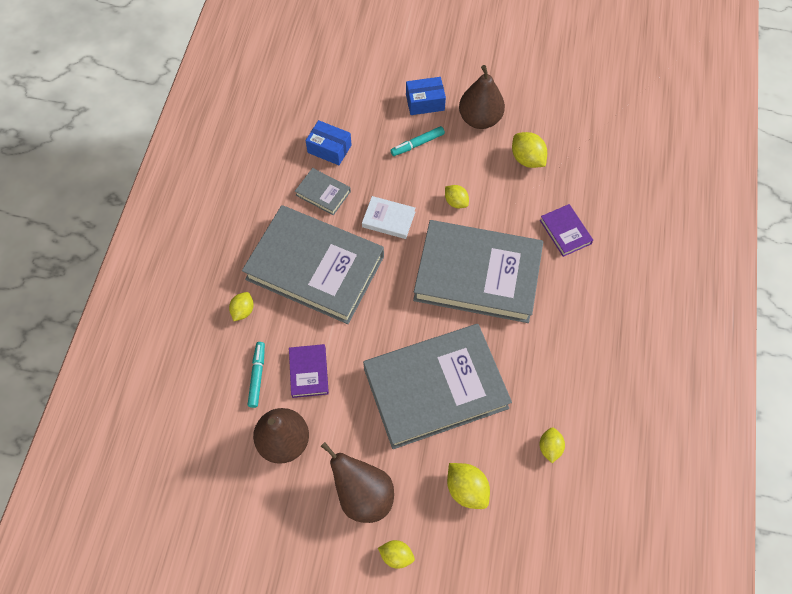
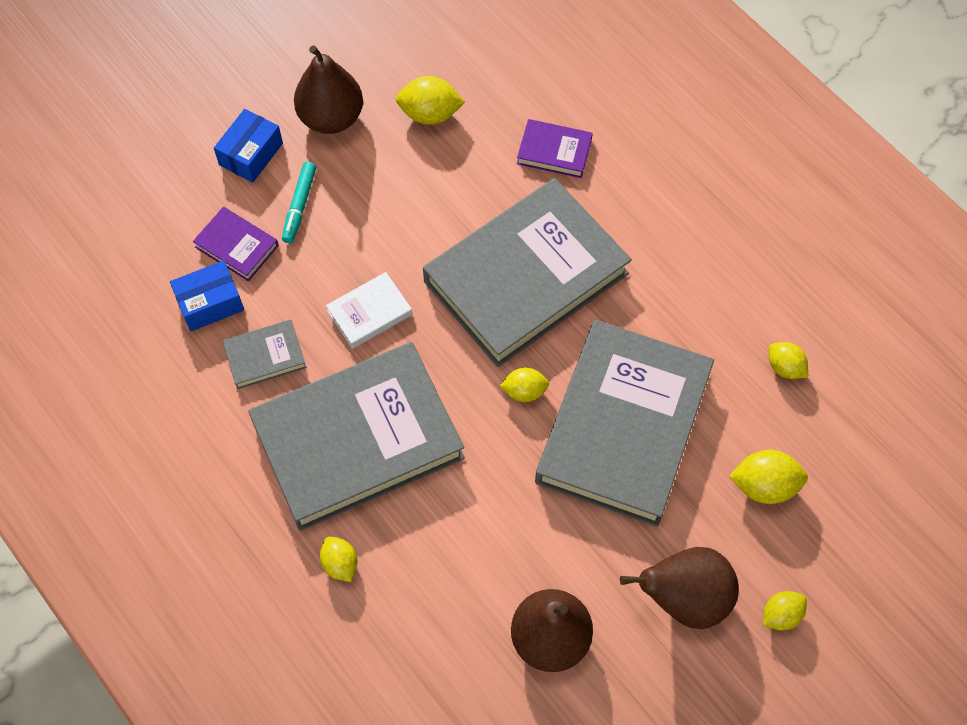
camera: 50 degrees left, 0 degrees up
turquoise marker [248,342,265,408] -> none
purple book [289,344,329,398] -> purple book moved to [193,207,279,281]
yellow lemon [445,185,469,208] -> yellow lemon moved to [500,367,549,402]

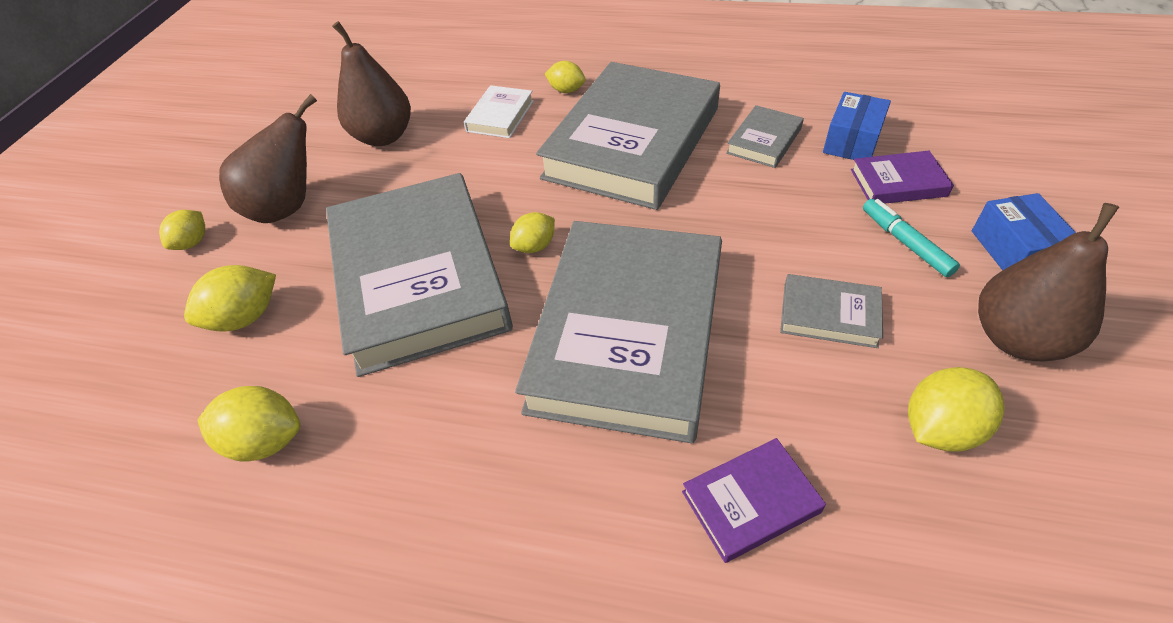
camera: 145 degrees right, 15 degrees down
white book [326,272,412,349] -> white book moved to [464,85,534,138]
yellow lemon [769,342,808,379] -> yellow lemon [198,386,300,462], size x1.52
none -> grey book [780,274,883,348]

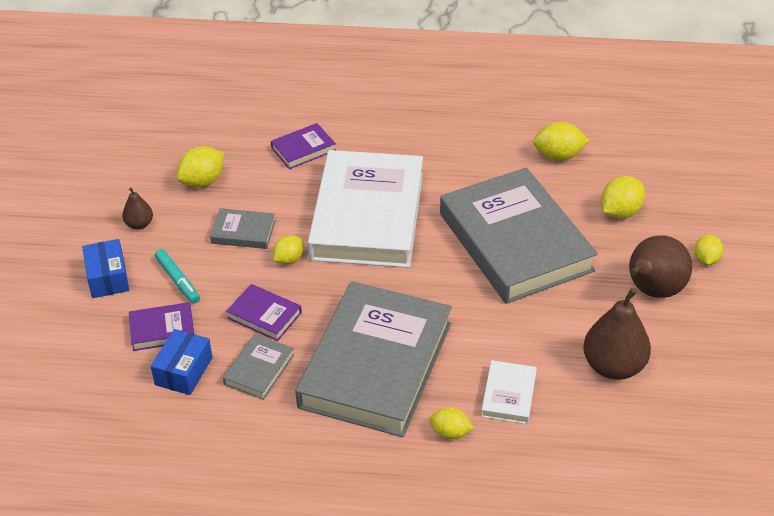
camera: 170 degrees right, 5 degrees down
yellow lemon [510,212,555,253] -> yellow lemon moved to [273,235,304,264]
grey book [515,221,722,443] -> white book [308,150,423,268]
brown pear [978,203,1119,362] -> brown pear [122,188,153,230], size x0.51
none -> purple book [226,284,302,341]

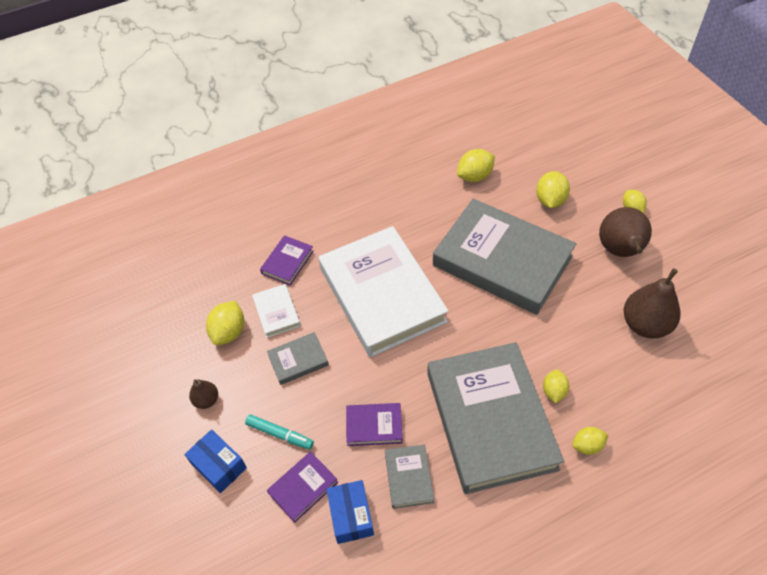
camera: 30 degrees left, 10 degrees up
yellow lemon [273,235,304,264] -> yellow lemon moved to [543,369,570,403]
white book [481,360,537,424] -> white book moved to [252,284,301,338]

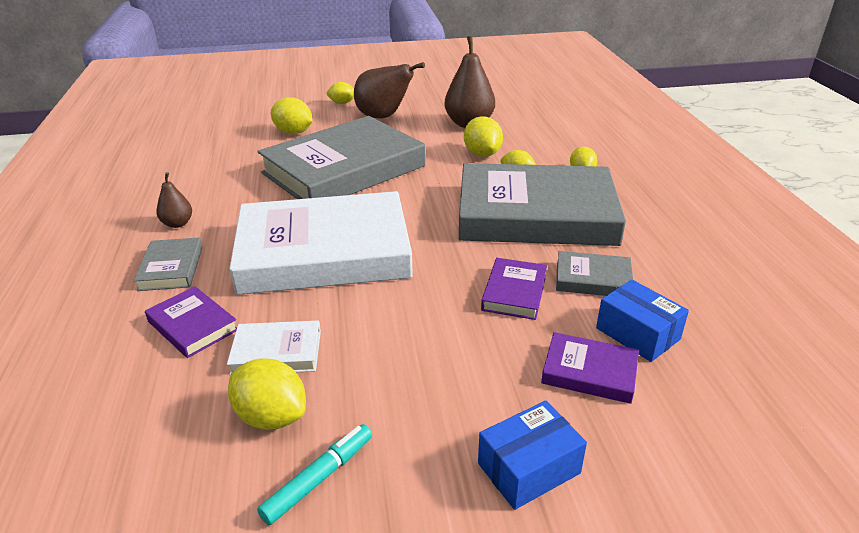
camera: 75 degrees left, 20 degrees down
brown pear [189,379,218,409] -> brown pear moved to [156,172,192,228]
turquoise marker [245,414,314,450] -> turquoise marker moved to [257,424,372,525]
grey book [267,332,329,385] -> grey book moved to [133,237,203,291]
purple book [267,451,338,523] -> purple book turned 45 degrees counterclockwise [541,332,639,404]
blue box [326,480,374,544] -> blue box turned 45 degrees clockwise [596,280,689,362]
yellow lemon [457,149,495,182] -> yellow lemon moved to [464,116,503,157]

